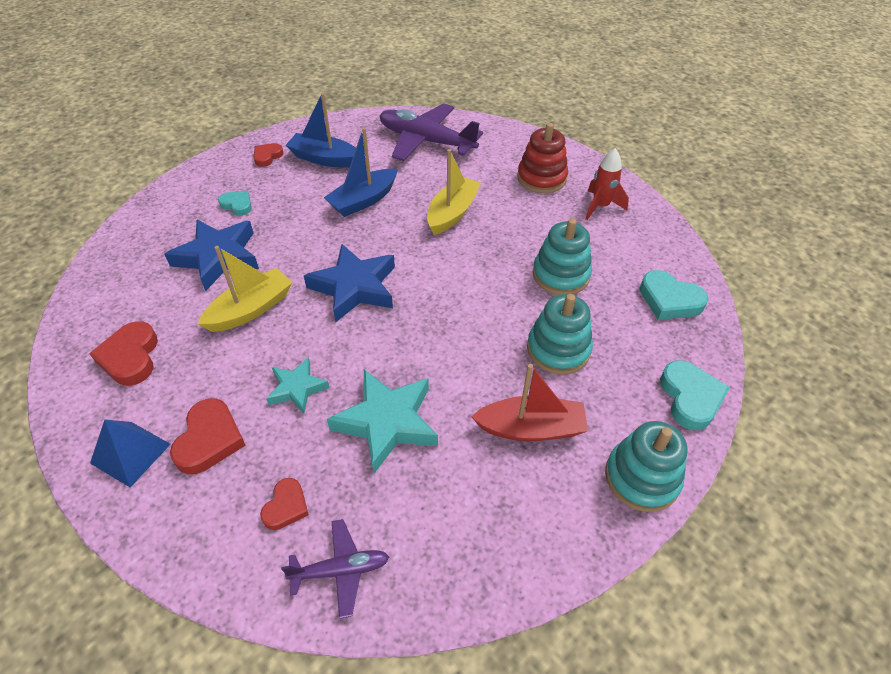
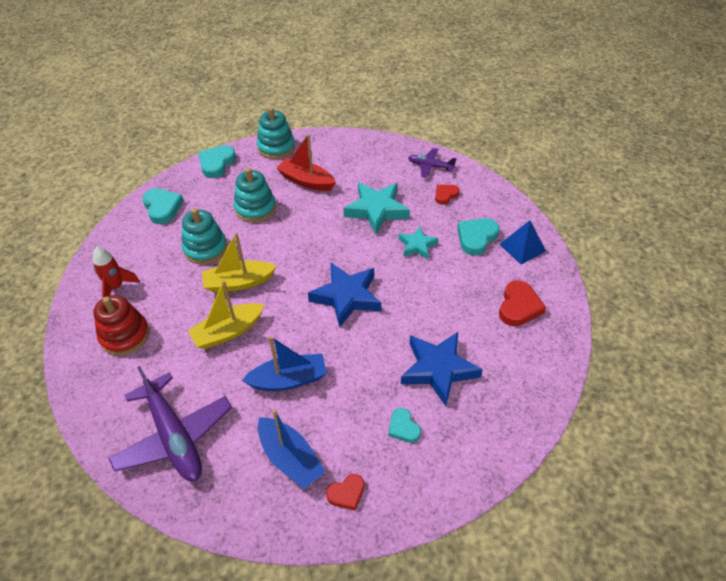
camera: 150 degrees left, 0 degrees up
red heart [170,398,246,474] -> turquoise heart [457,218,499,256]
yellow boat [198,246,293,332] -> yellow boat moved to [202,232,277,293]

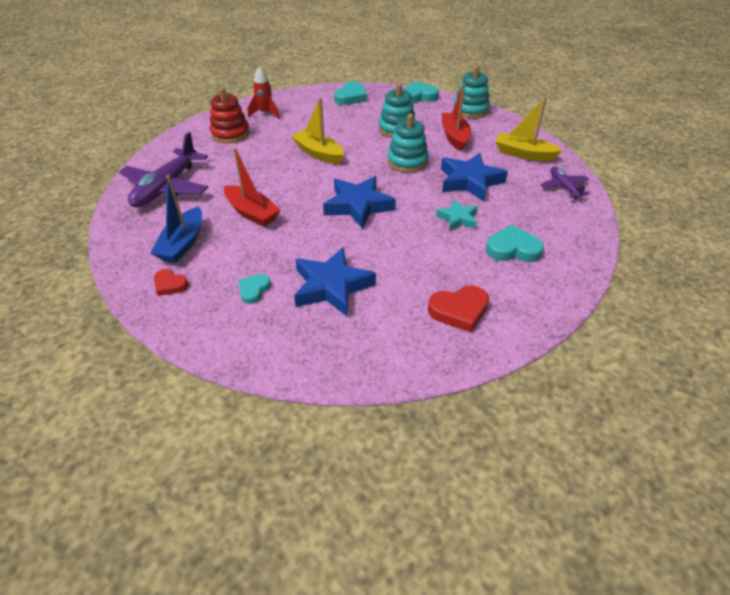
camera: 55 degrees right, 5 degrees down
turquoise stacking toy [182,208,227,265] -> turquoise stacking toy moved to [387,114,429,173]
yellow boat [188,280,264,349] -> yellow boat moved to [495,97,563,161]
blue boat [241,336,327,391] -> red boat [224,148,280,227]
turquoise star [344,182,410,234] -> blue star [441,153,508,201]
red heart [435,185,460,205] -> none
blue pyramid [499,220,546,265] -> none

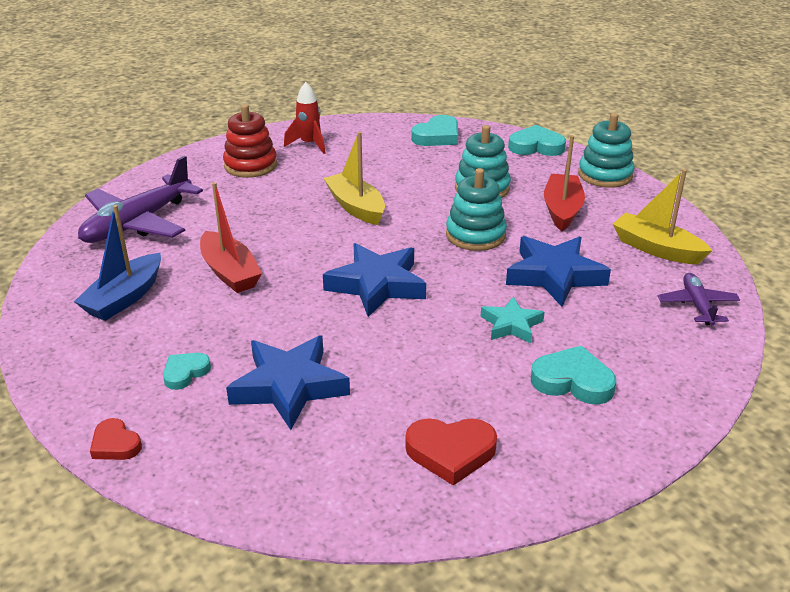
camera: 15 degrees right, 10 degrees down
red heart [154,269,189,296] -> red heart moved to [90,418,142,460]

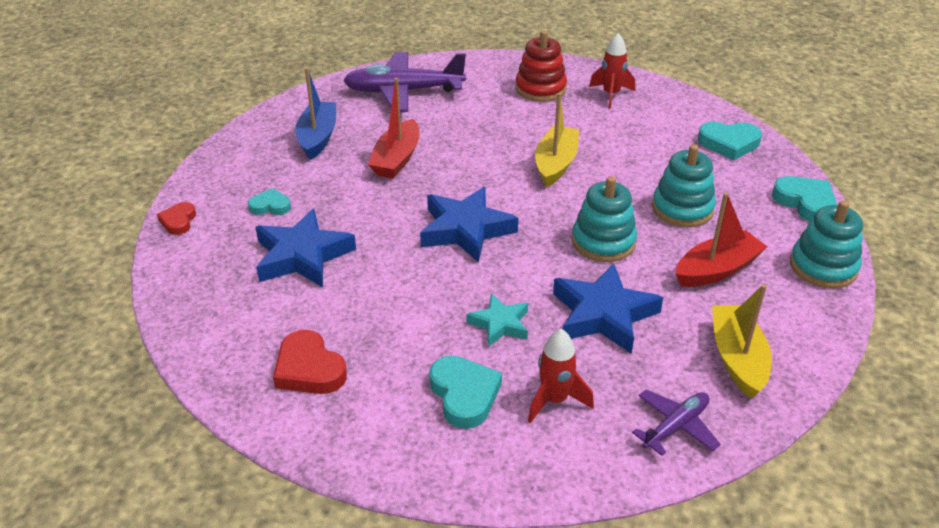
camera: 50 degrees right, 5 degrees up
blue boat [74,205,161,321] -> blue boat turned 105 degrees clockwise [295,68,336,160]
none -> red rocket [528,329,594,423]

